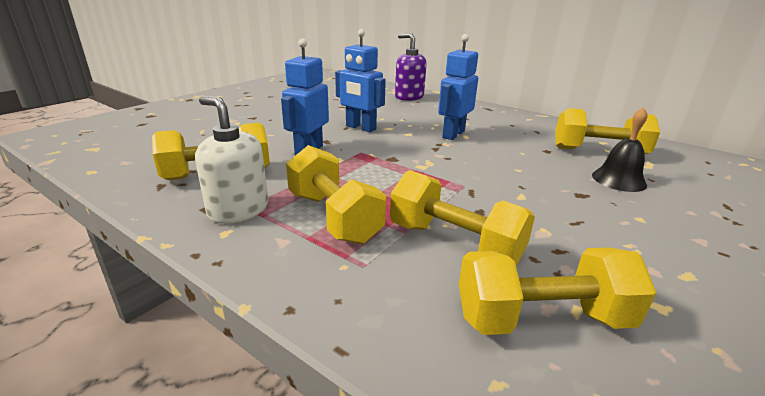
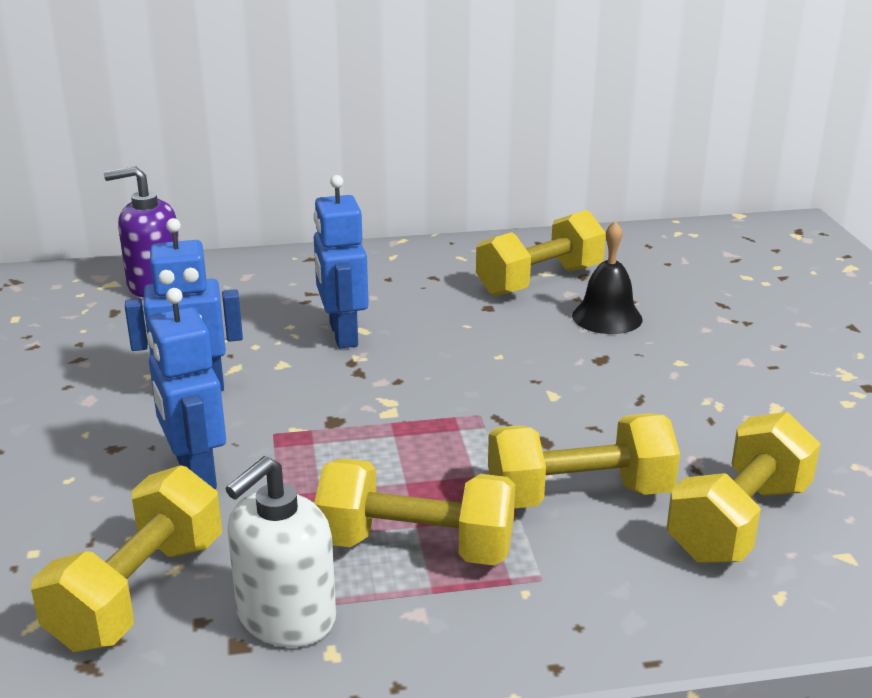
camera: 45 degrees left, 0 degrees up
white soap dispenser [195,96,268,224] -> white soap dispenser turned 45 degrees counterclockwise [225,456,336,647]

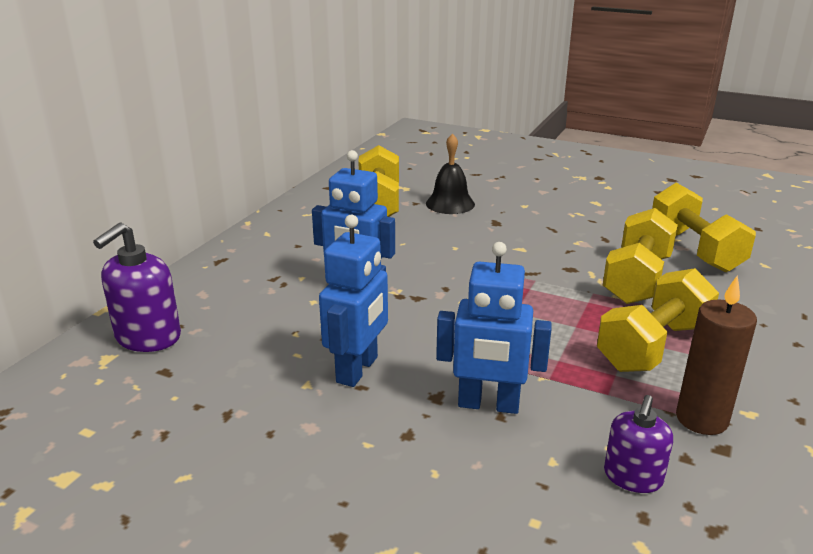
camera: 55 degrees left, 0 degrees up
yellow dumbbell [31,465,222,652] -> purple soap dispenser [604,395,673,493]
white soap dispenser [225,456,336,647] -> brown candle [676,276,757,435]

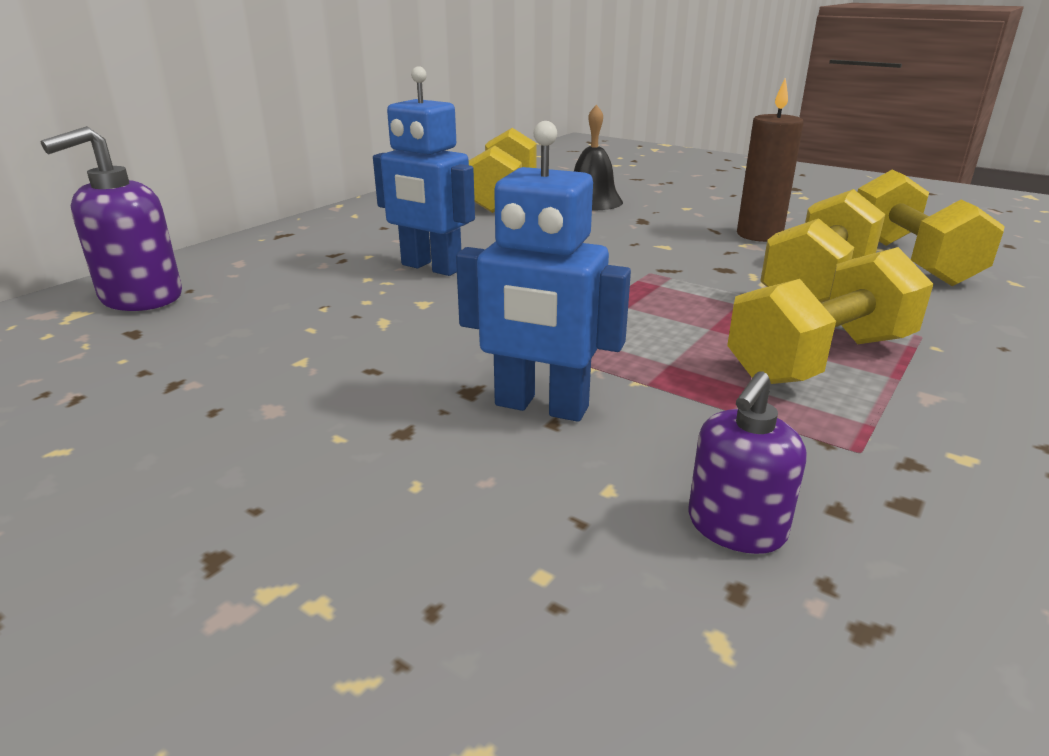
camera: 10 degrees right, 0 degrees up
blue robot [319,215,388,387] -> none
brown candle [676,276,757,435] -> brown candle moved to [737,78,804,242]

